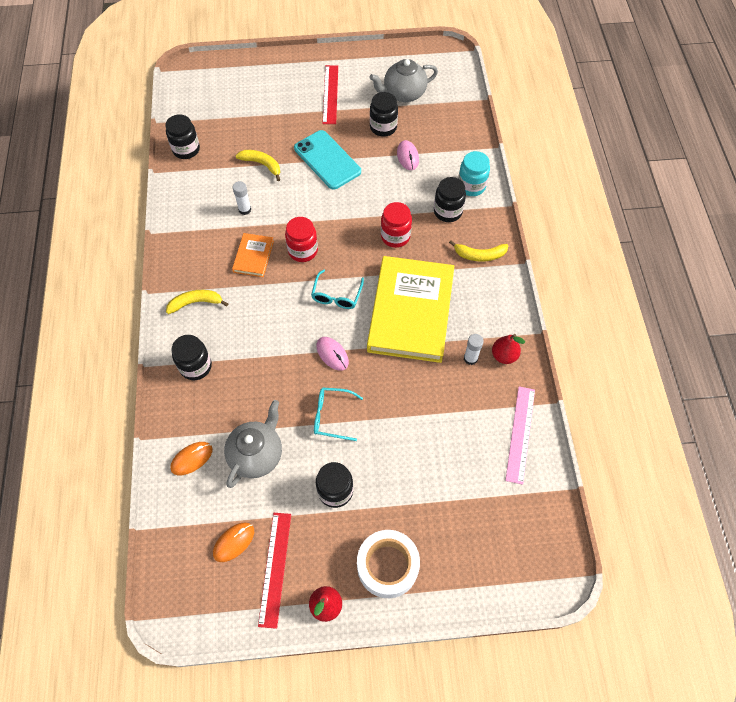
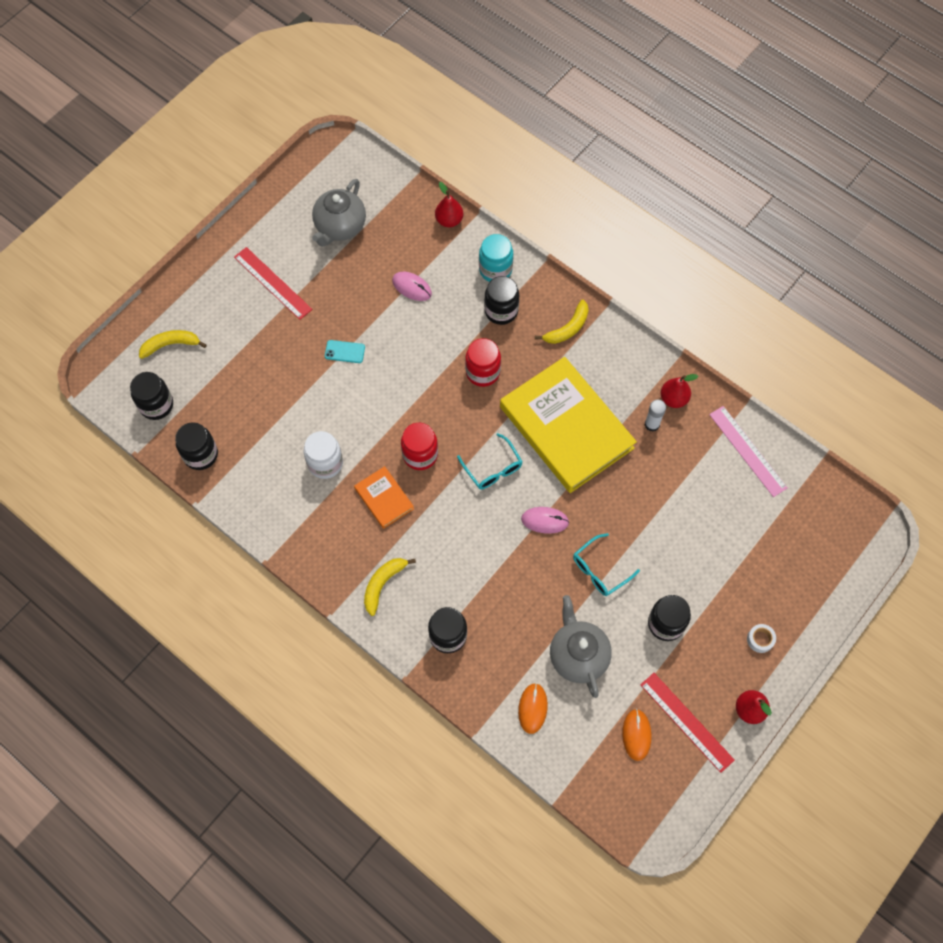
camera: 45 degrees left, 5 degrees up
white glue stick [233,181,251,215] -> white jar [304,431,343,479]
yellow banana [236,150,280,181] -> yellow banana moved to [139,330,207,359]
turquoise phone [294,130,361,190] -> turquoise phone [325,340,365,363], size x0.45
white tape [357,530,420,598] -> white tape [747,624,776,653], size x0.43
black jar [370,92,398,137] -> black jar moved to [130,372,173,420]
none -> red pear [435,182,463,227]

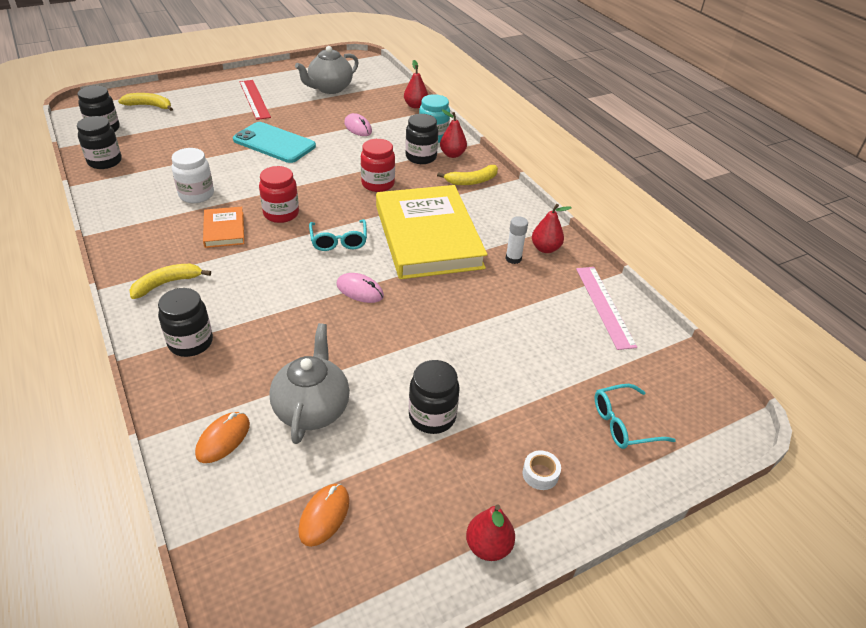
camera: 20 degrees right, 25 degrees down
turquoise phone [325,340,365,363] -> turquoise phone [233,122,316,163], size x2.22
turquoise glasses [573,533,640,596] -> turquoise glasses moved to [595,384,676,449]
red ruler [641,673,734,773] -> none
none -> red pear [440,109,467,158]

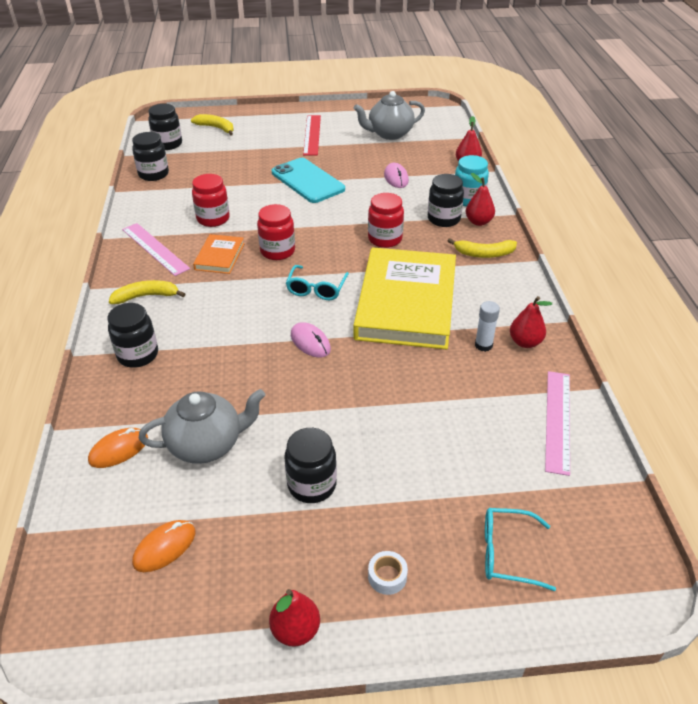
camera: 25 degrees right, 0 degrees up
white jar [172,148,214,203] -> red jar [192,174,230,227]
grey teapot [269,323,350,444] -> grey teapot turned 45 degrees clockwise [139,389,265,464]
none -> pink ruler [122,223,190,276]

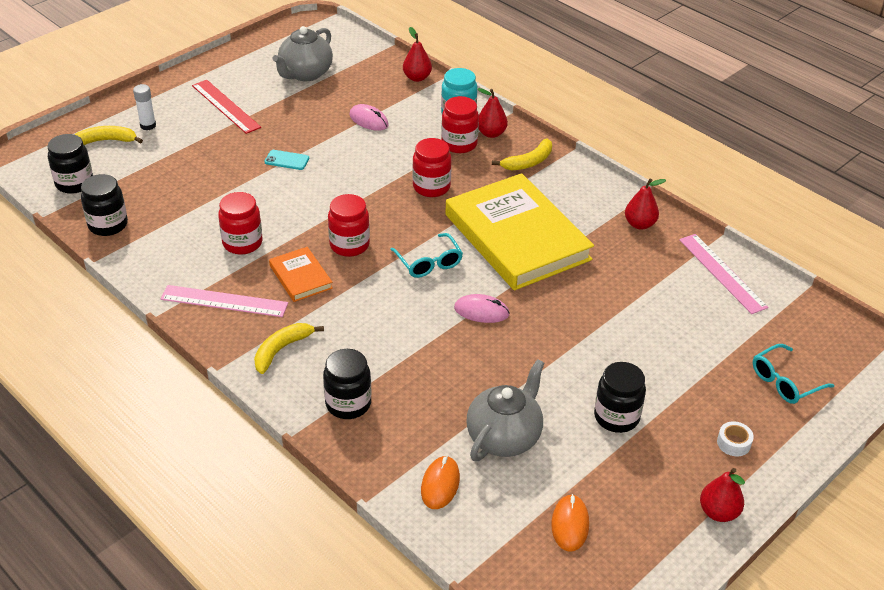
camera: 40 degrees left, 0 degrees up
turquoise phone [272,158,345,203] -> turquoise phone [264,150,309,170], size x0.45
black jar [428,174,464,227] -> red jar [441,96,479,153]
white glue stick [475,301,500,352] -> white glue stick moved to [133,84,156,130]

